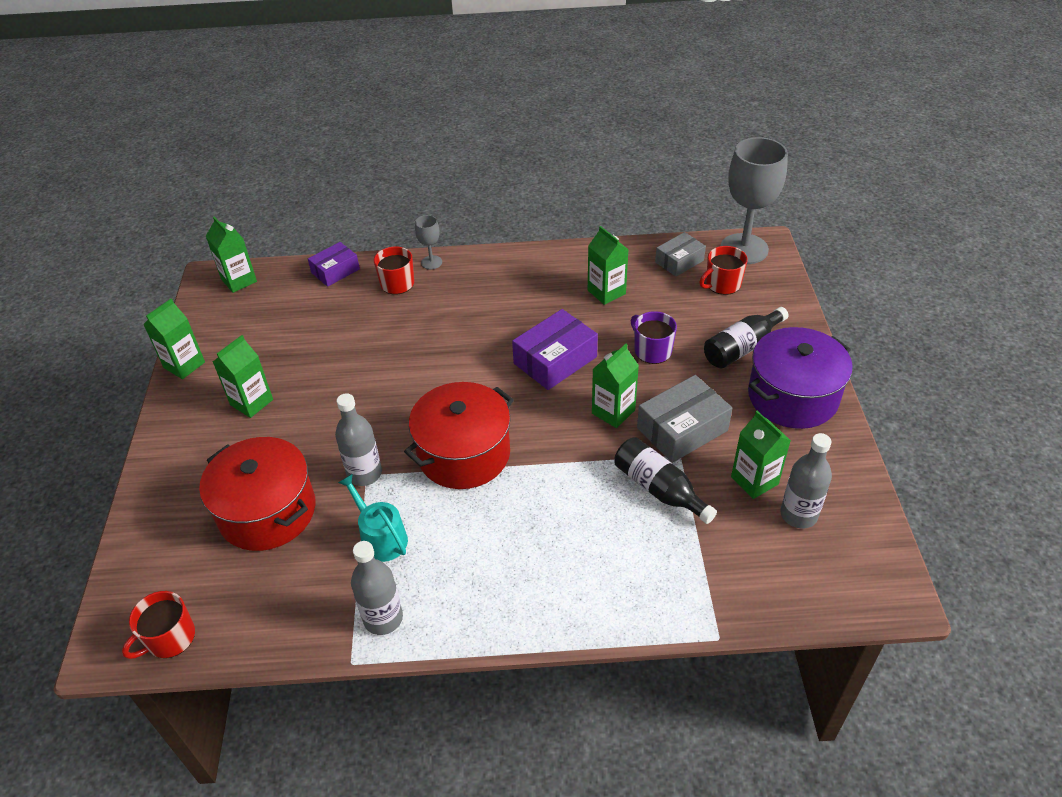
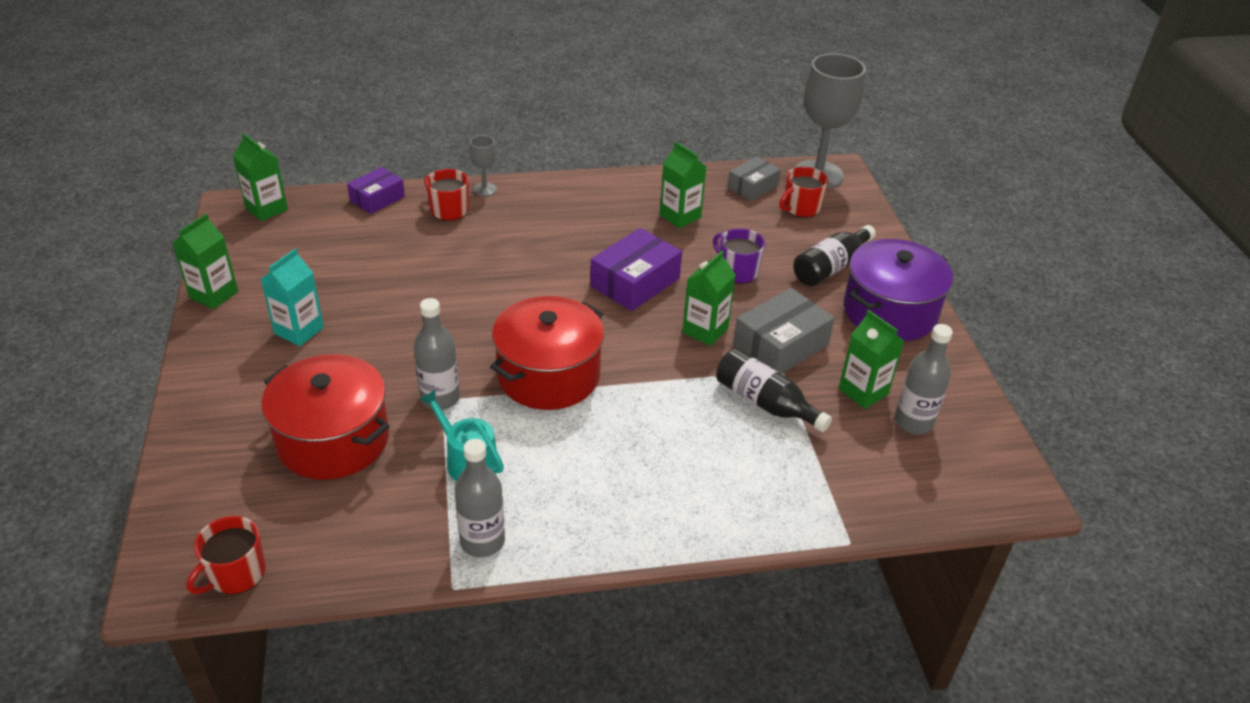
camera: 10 degrees left, 5 degrees down
green carton [213,335,273,418] -> turquoise carton [261,248,324,346]

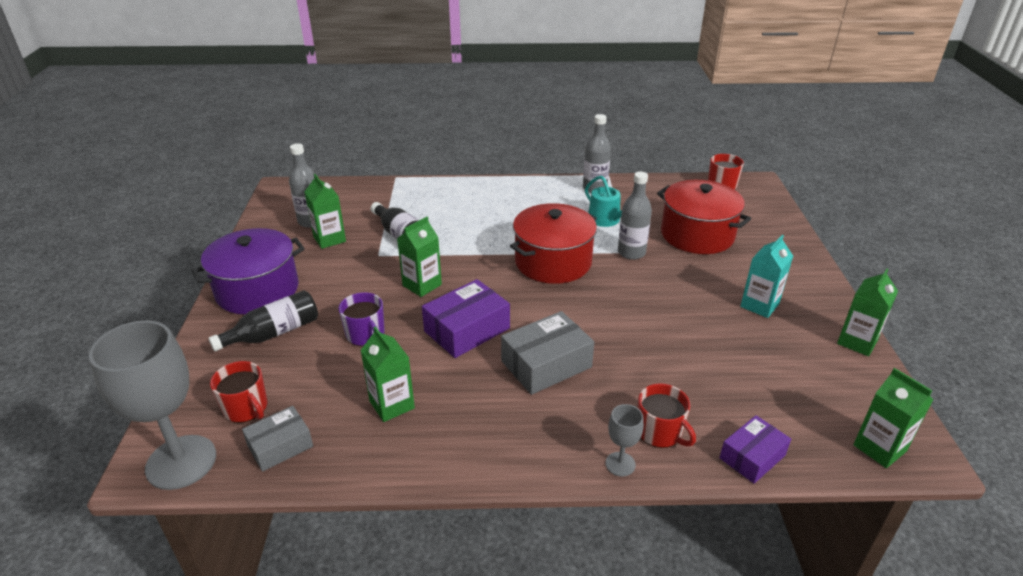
camera: 170 degrees left, 5 degrees down
grey box [733,288,835,374] -> grey box moved to [501,311,594,395]
red mug [779,167,828,218] -> red mug turned 75 degrees clockwise [210,361,267,423]

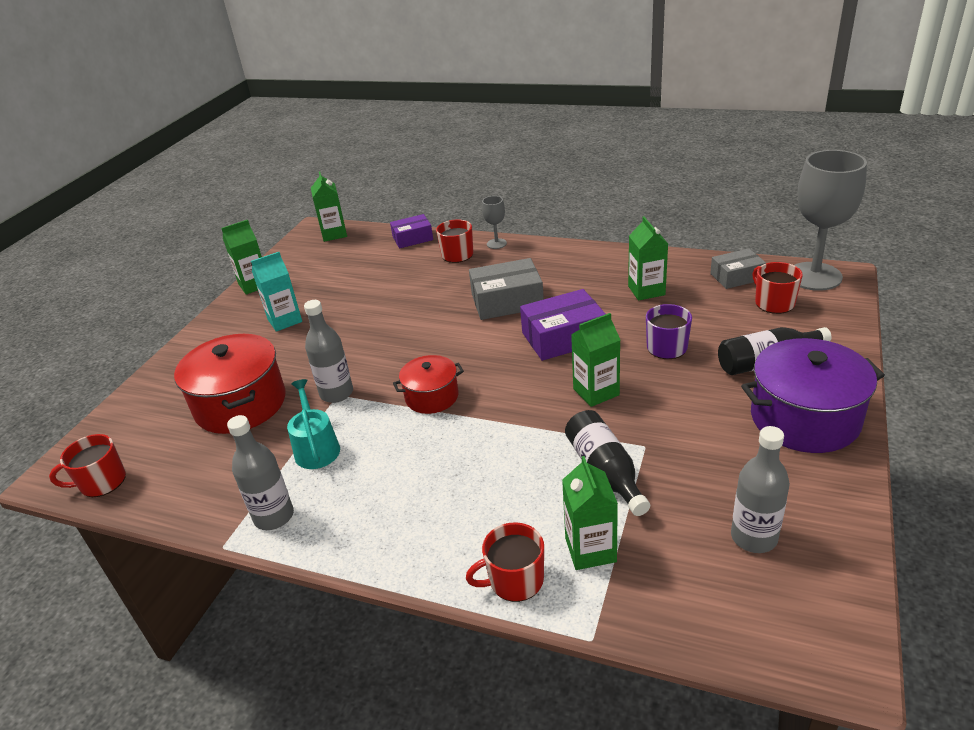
camera: 155 degrees left, 0 degrees up
green carton [304,174,346,249] -> green carton moved to [562,456,618,570]
red pot [510,203,597,284] -> red pot [393,355,464,414], size x0.58
none -> red mug [466,522,544,602]

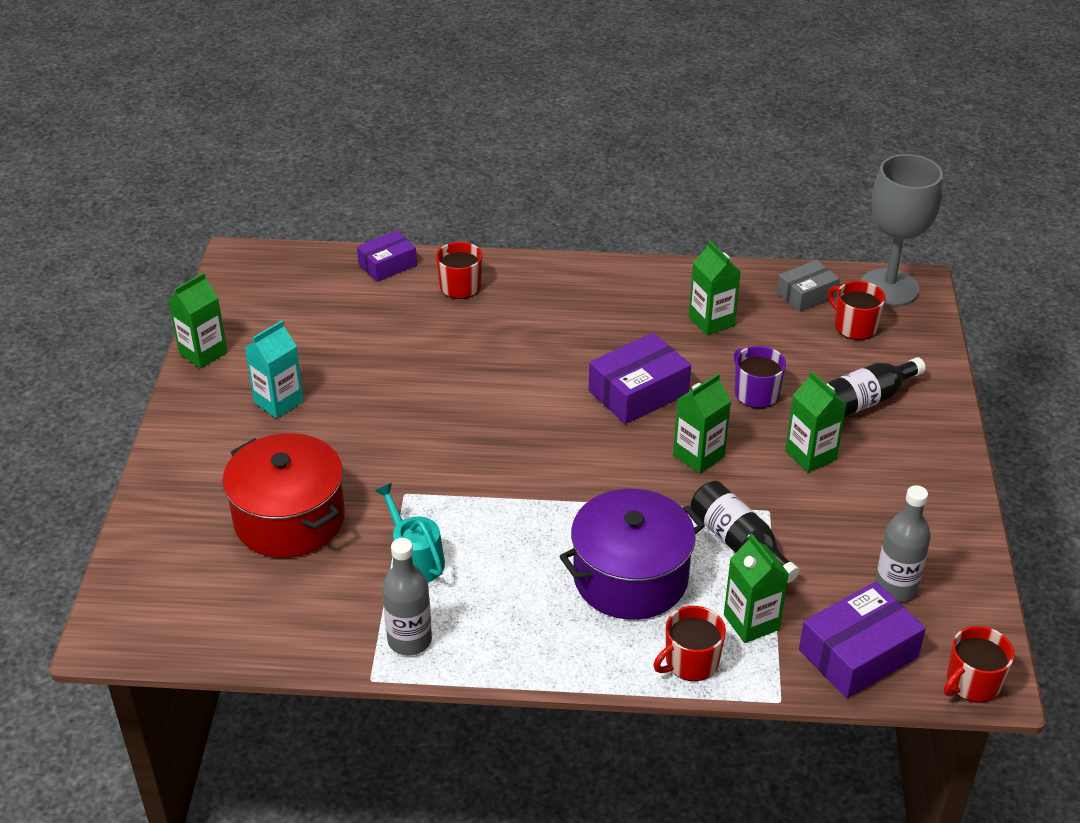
camera: 20 degrees left, 5 degrees up
red mug [49,434,126,497] -> red mug moved to [944,626,1014,702]
grey bottle [304,300,353,403] -> none
green carton [311,171,347,242] -> green carton moved to [785,371,847,473]
red pot [393,355,464,414] -> none
grey box [469,258,544,320] -> none
grey goblet [482,196,507,249] -> none
purple pot [741,338,885,453] -> purple pot moved to [559,489,705,620]
none -> purple box [799,582,926,698]

